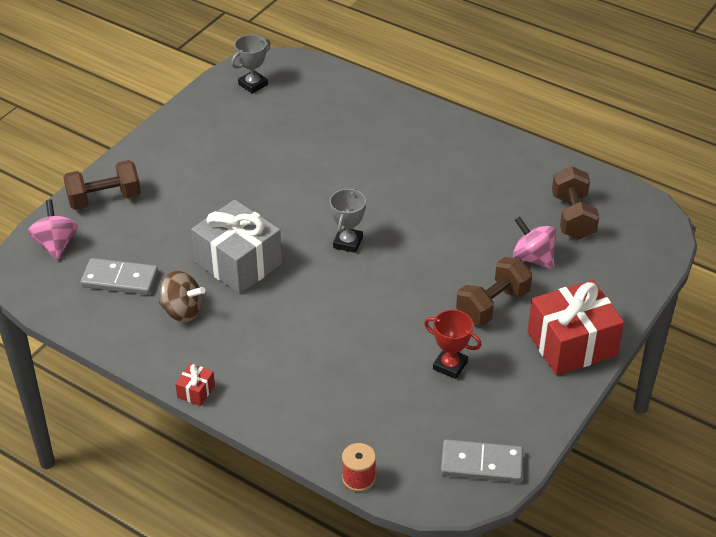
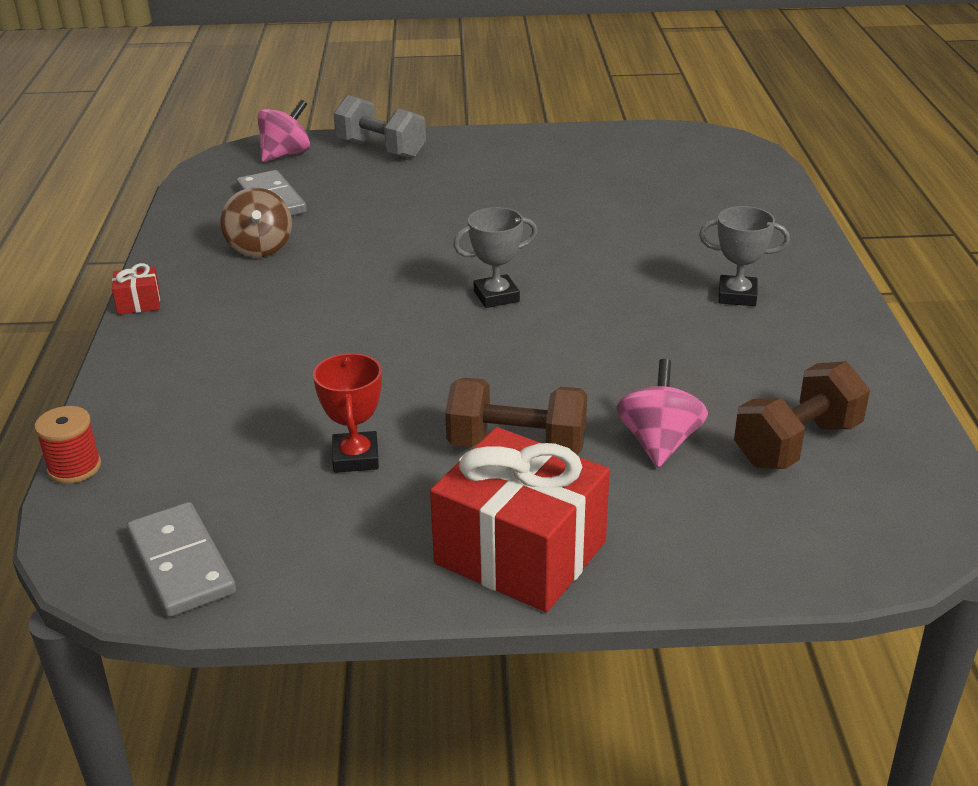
camera: 55 degrees right, 10 degrees down
brown dumbbell [63,160,141,210] -> grey dumbbell [333,95,426,159]
grey gift [191,200,282,294] -> none
grey trophy [231,35,271,94] -> grey trophy moved to [699,206,790,306]

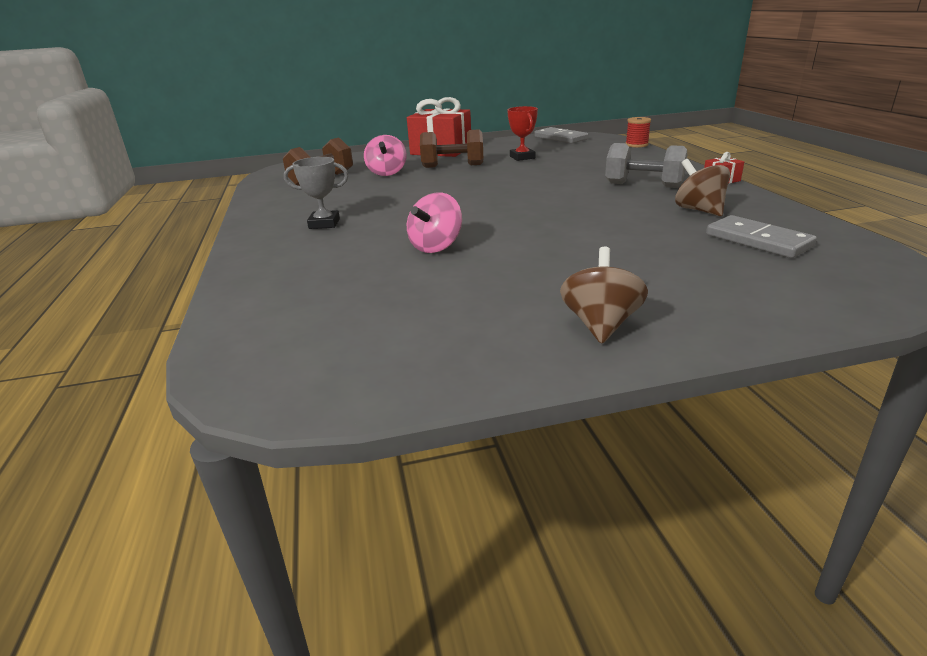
camera: 170 degrees right, 5 degrees down
pink spinning top [257,100,310,162] -> pink spinning top moved to [407,192,462,253]
grey dumbbell [333,95,426,159] -> grey dumbbell moved to [605,143,687,188]
grey trophy [453,207,537,308] -> none
none -> brown spinning top [560,247,648,344]

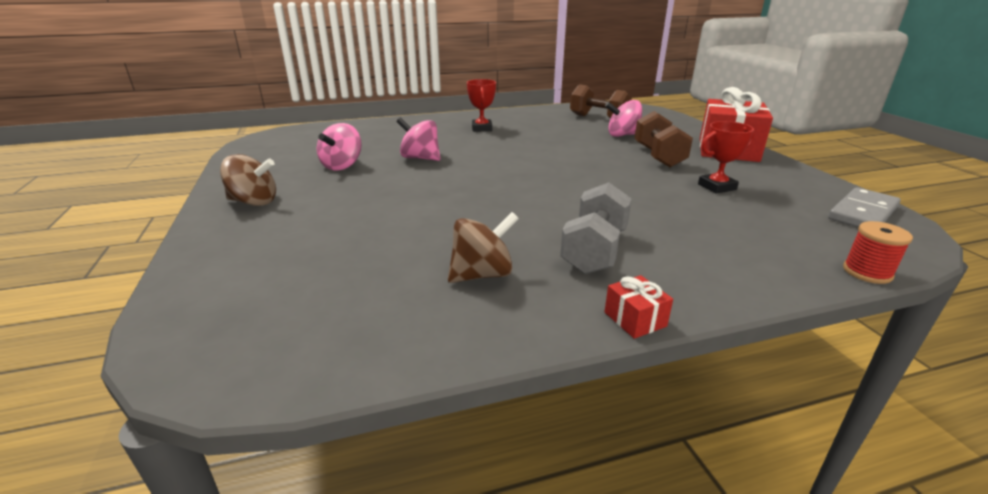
camera: 85 degrees right, 0 degrees up
grey trophy [284,157,349,229] -> red trophy [467,79,496,132]
grey domino [706,215,817,258] -> none
none -> pink spinning top [317,123,362,170]

